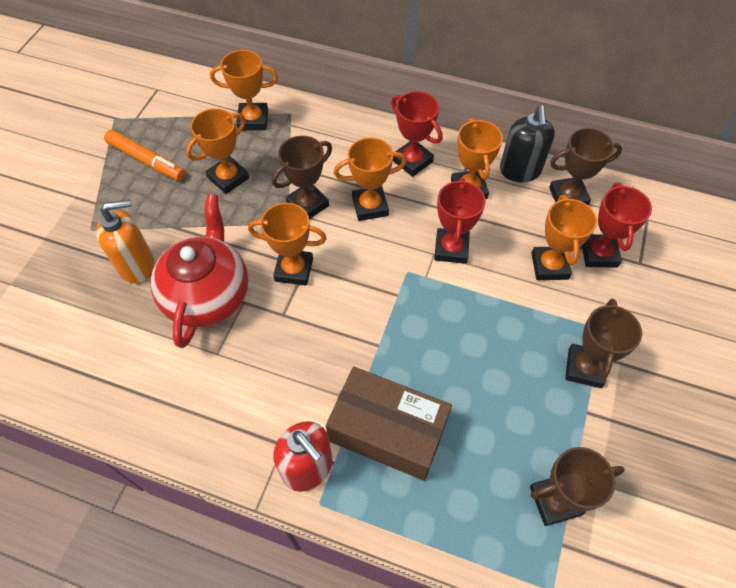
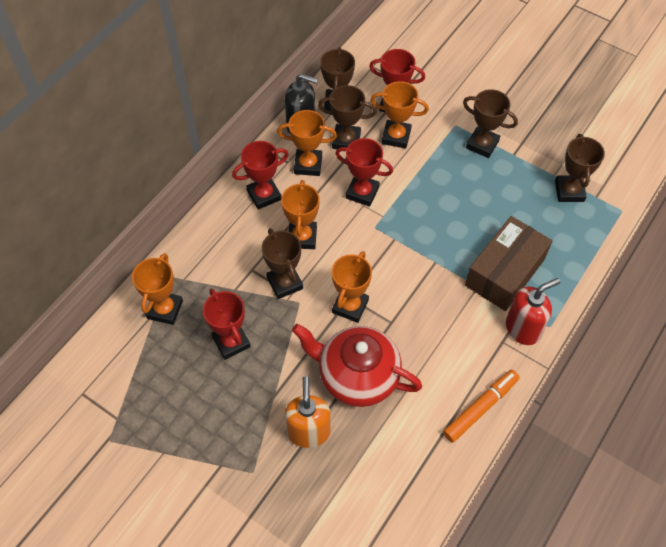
camera: 75 degrees left, 0 degrees up
orange marker [104,130,185,181] -> orange marker moved to [443,370,520,443]
orange trophy [186,108,249,194] -> red trophy [203,289,251,360]
none -> brown trophy [318,85,377,149]

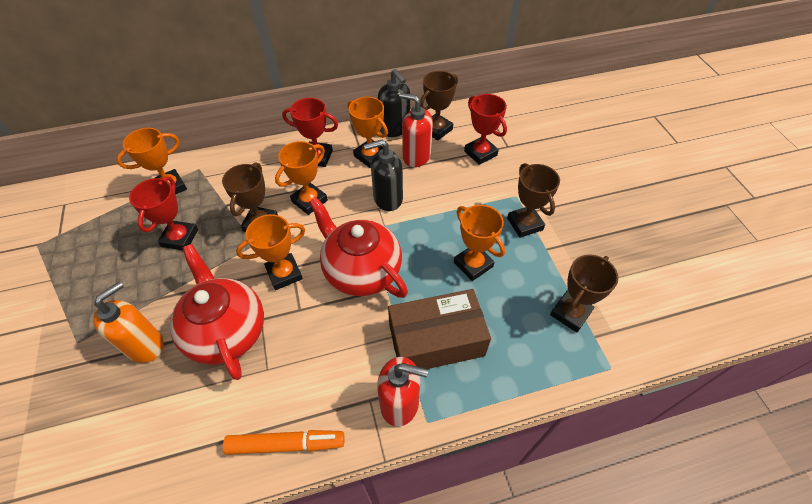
camera: 40 degrees right, 5 degrees down
brown trophy [318,85,377,149] -> red soap dispenser [399,93,433,167]
red trophy [335,138,393,207] -> black soap dispenser [364,140,403,211]
orange trophy [371,81,429,149] -> orange trophy moved to [454,205,505,281]
none -> red teapot [309,197,408,298]

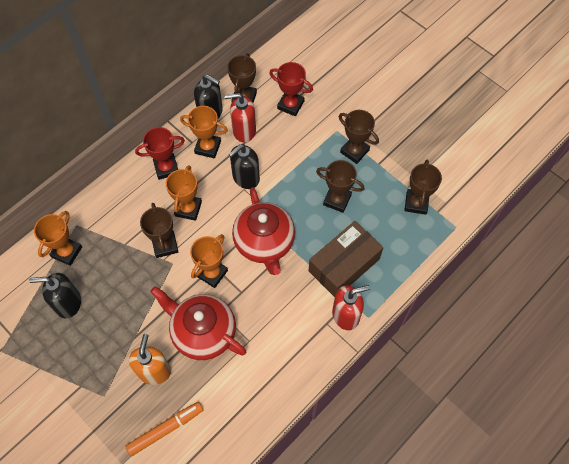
camera: 30 degrees left, 10 degrees up
red trophy [129,176,198,250] -> none
orange marker [223,430,345,455] -> orange marker moved to [125,402,203,456]
red teapot [309,197,408,298] -> red teapot turned 120 degrees counterclockwise [232,187,295,275]
orange trophy [454,205,505,281] -> brown trophy [316,160,365,213]
none -> black soap dispenser [29,273,81,318]

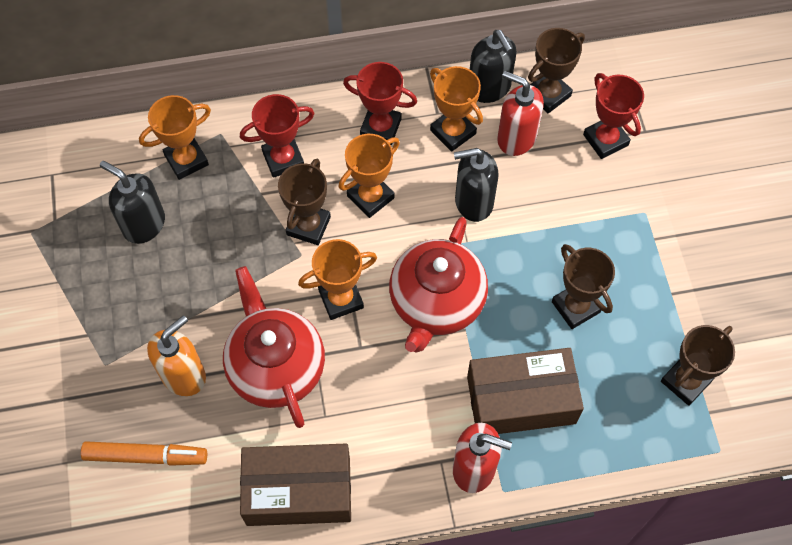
camera: 35 degrees right, 0 degrees up
brown trophy [339,110,379,164] -> none
none -> red trophy [240,94,315,178]
none -> brown box [240,443,351,526]

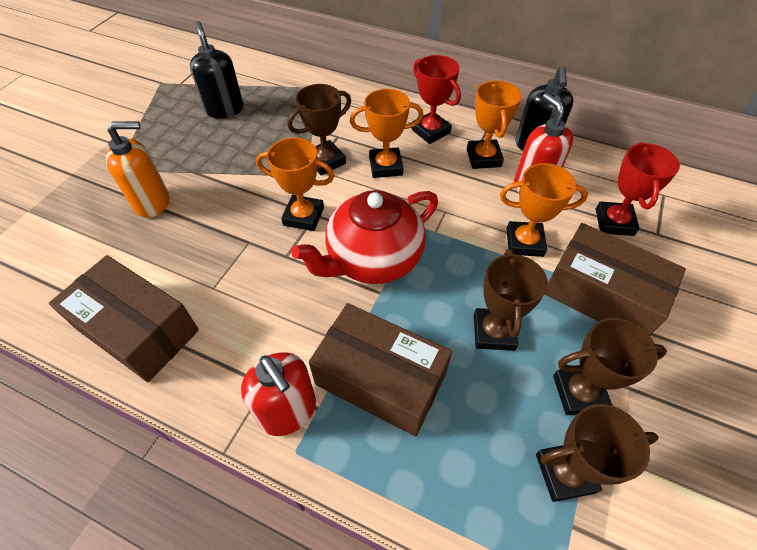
camera: 35 degrees right, 10 degrees down
orange marker [81,441,207,466] -> none
orange trophy [139,95,211,180] -> orange trophy moved to [500,163,588,257]
red teapot [223,266,325,428] -> none
red trophy [240,94,315,178] -> none
black soap dispenser [454,148,499,222] -> none
brown trophy [528,28,585,113] -> brown trophy moved to [553,318,667,415]
none -> brown box [544,223,686,336]

